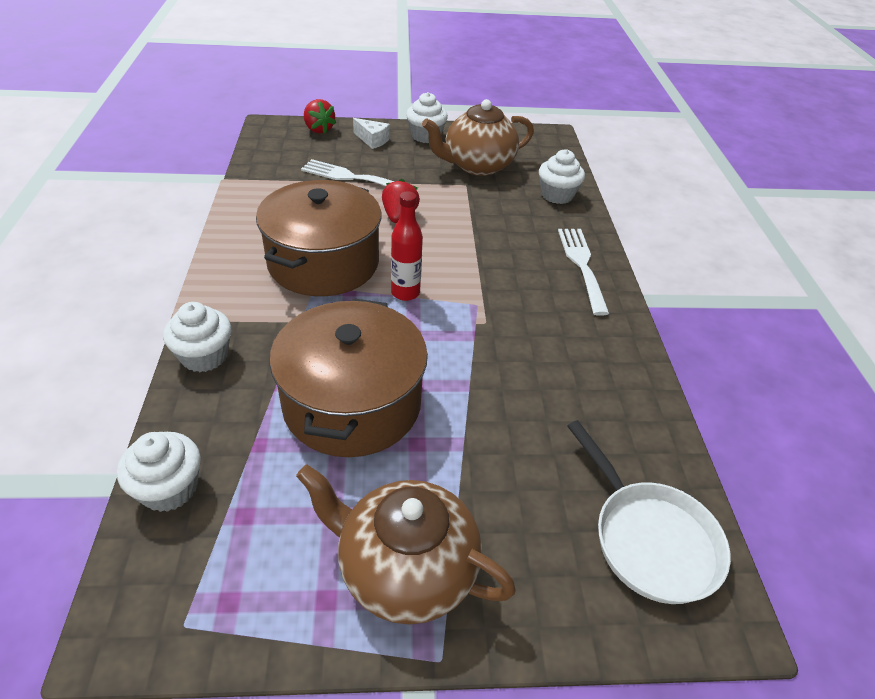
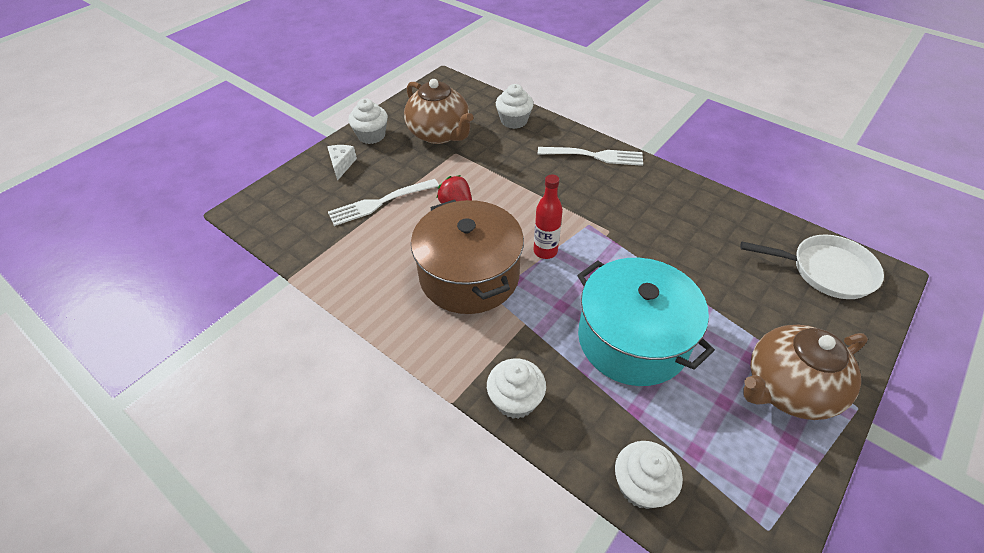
camera: 45 degrees left, 5 degrees up
brown pot [269,298,428,457] -> turquoise pot [577,258,715,386]
red strawberry [304,99,336,134] -> none
white cheese [353,118,390,149] -> white cheese turned 75 degrees counterclockwise [327,145,357,181]
brown teapot [422,99,534,176] -> brown teapot turned 60 degrees counterclockwise [404,79,474,144]
white fork [558,229,609,316] -> white fork turned 150 degrees clockwise [538,147,643,166]

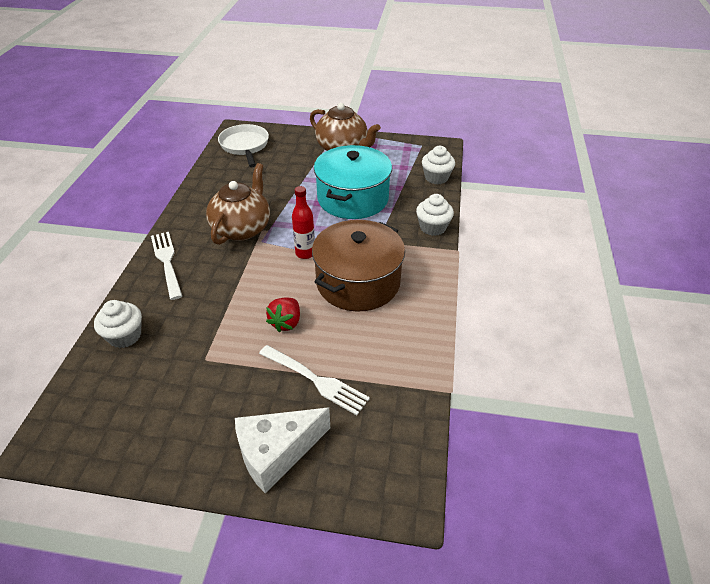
camera: 120 degrees left, 5 degrees down
white cheese [327,145,357,181] -> white cheese [235,408,330,494], size x1.91
white cupcake [348,98,388,144] -> none
brown teapot [404,79,474,144] -> brown teapot moved to [206,163,270,245]

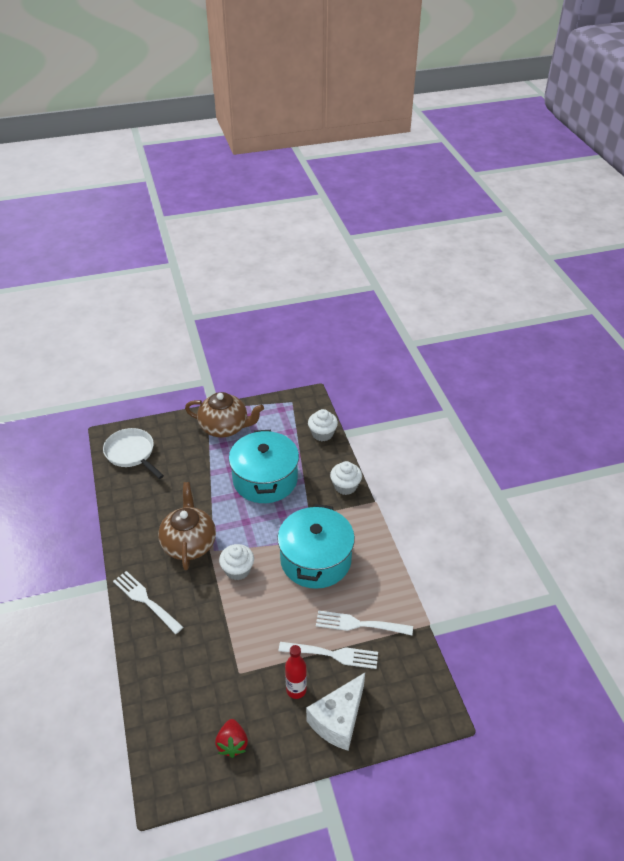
camera: 25 degrees left, 0 degrees up
white cupcake [94,300,142,348] -> white cupcake moved to [219,544,254,580]
red strawberry [266,297,300,332] -> red strawberry moved to [215,719,248,758]
red bottle [292,186,315,259] -> red bottle moved to [285,645,307,699]
brown pot [312,220,405,312] -> turquoise pot [277,504,355,589]
none -> white fork [316,610,413,635]

